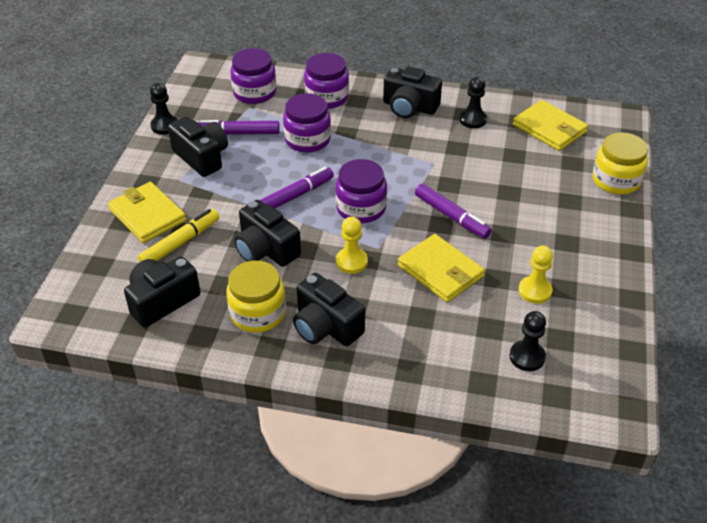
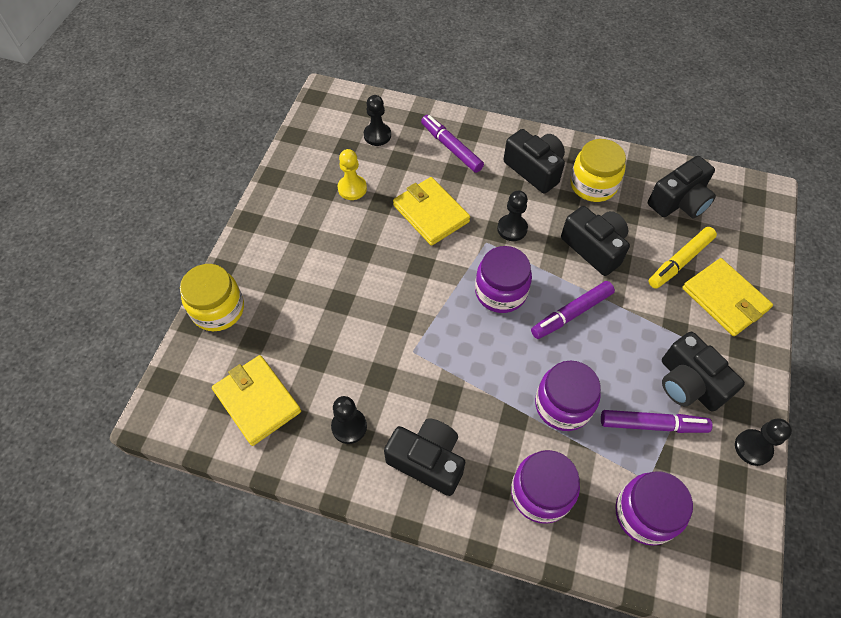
camera: 175 degrees left, 15 degrees up
yellow pawn [336,217,368,274] -> black pawn [497,191,528,241]
purple marker [415,184,492,239] -> purple marker moved to [421,115,484,173]

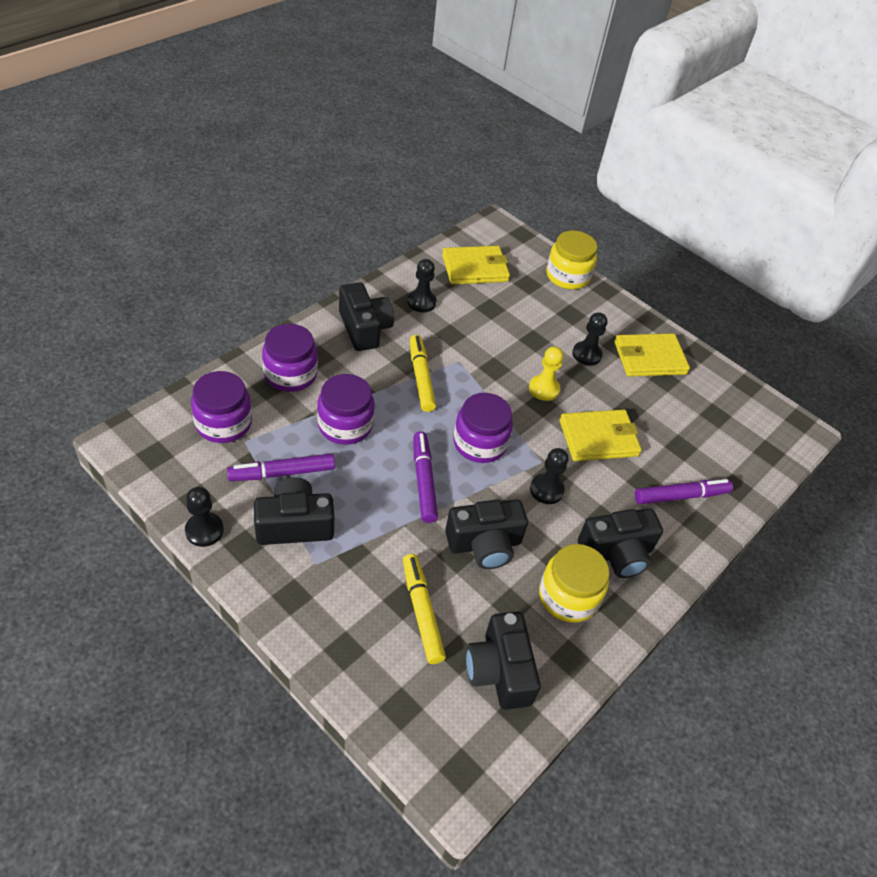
camera: 110 degrees right, 10 degrees down
yellow pawn [338,149,367,200] -> yellow pawn moved to [529,346,564,401]
black pawn [364,95,391,146] -> black pawn moved to [572,312,607,366]
black camera [384,418,465,496] -> black camera turned 75 degrees counterclockwise [339,282,394,351]
purple marker [601,410,712,433] -> purple marker turned 45 degrees clockwise [227,453,335,481]
yellow wallet [682,258,773,336] -> yellow wallet moved to [614,334,690,377]
none -> yellow marker [410,335,436,412]

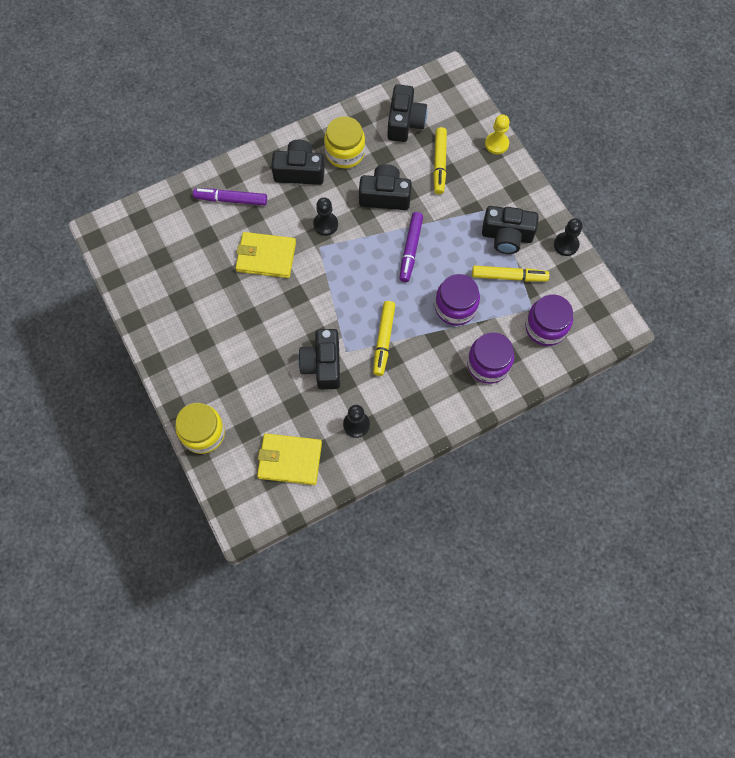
camera: 155 degrees left, 20 degrees up
purple marker [227,453,335,481] -> yellow marker [472,266,549,282]
black camera [339,282,394,351] -> black camera moved to [298,329,340,390]
purple jar [454,393,513,463] -> none
yellow pawn [529,346,564,401] -> yellow pawn moved to [485,115,510,154]
black pawn [572,312,607,366] -> none
yellow wallet [614,334,690,377] -> none

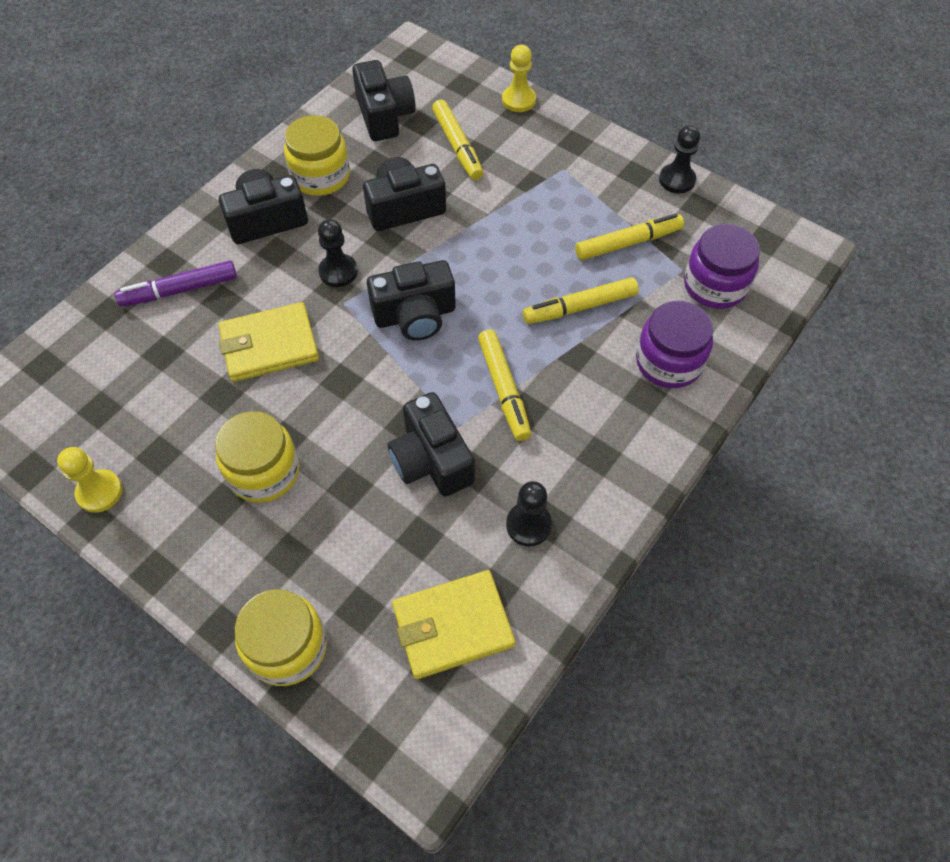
camera: 25 degrees left, 10 degrees down
purple marker [399,212,423,282] -> none
purple jar [435,274,480,326] -> yellow marker [523,277,639,324]
black camera [482,206,539,254] -> black camera moved to [367,260,456,340]
none -> yellow pawn [57,447,122,513]
none -> yellow jar [215,411,299,503]

